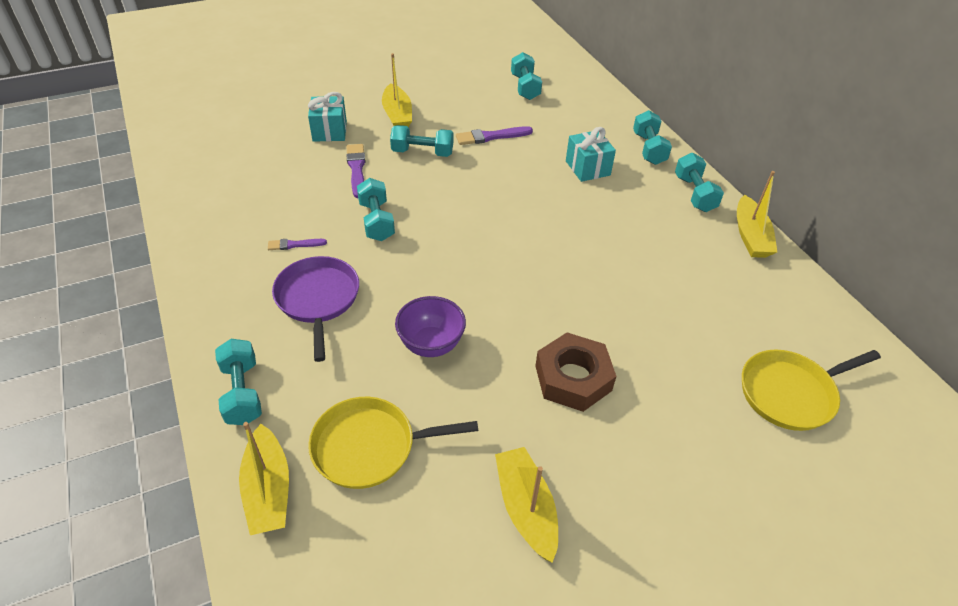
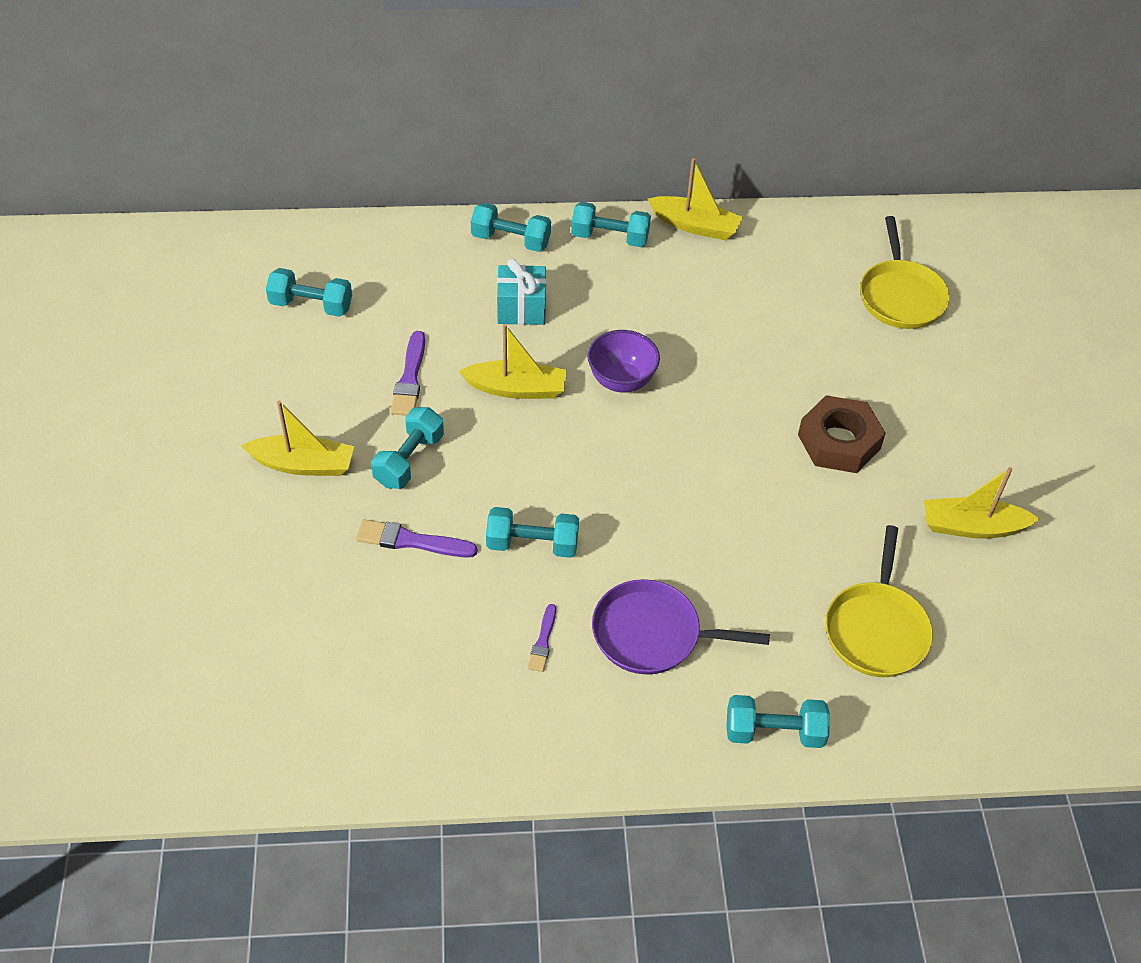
camera: 70 degrees left, 5 degrees up
yellow boat [239,422,289,535] -> yellow boat moved to [459,324,567,399]
turquoise gift [308,92,347,142] -> none
purple bowl [395,296,466,357] -> purple bowl moved to [587,330,660,393]

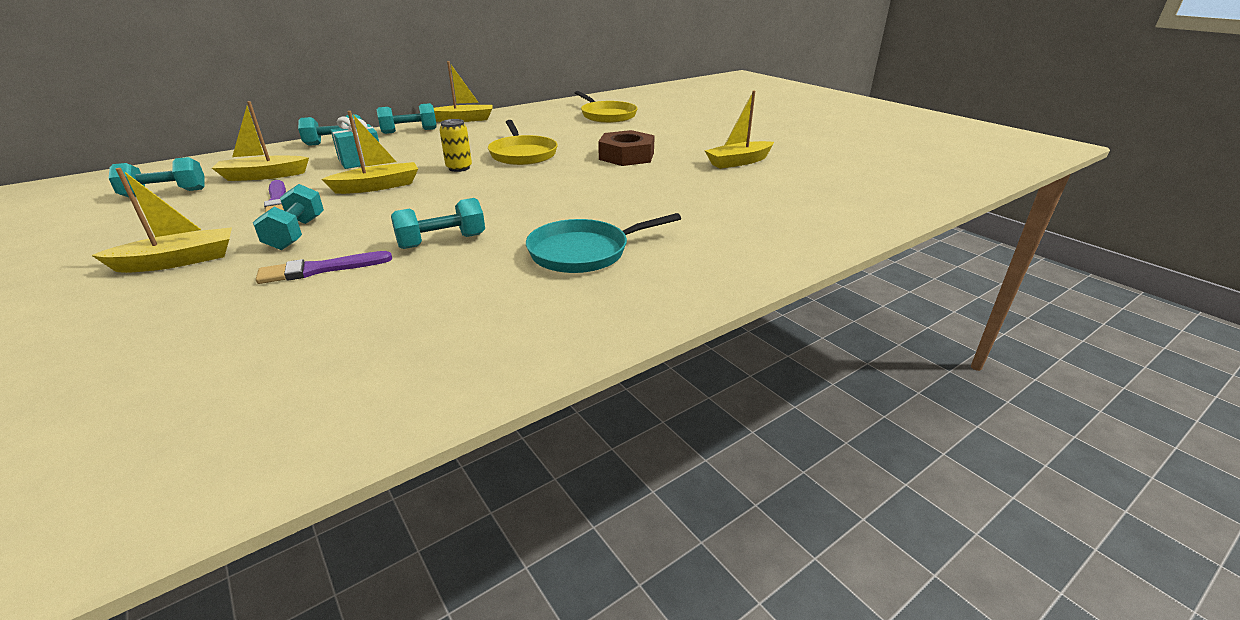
camera: 30 degrees left, 20 degrees down
purple brush [528,604,556,672] -> none
purple bowl [587,330,660,393] -> yellow can [440,119,472,172]
purple pan [592,579,770,675] -> turquoise pan [526,213,681,273]
turquoise dumbbell [726,695,830,748] -> none
yellow pan [825,525,933,677] -> yellow pan moved to [488,120,558,165]
none -> yellow boat [212,101,309,181]

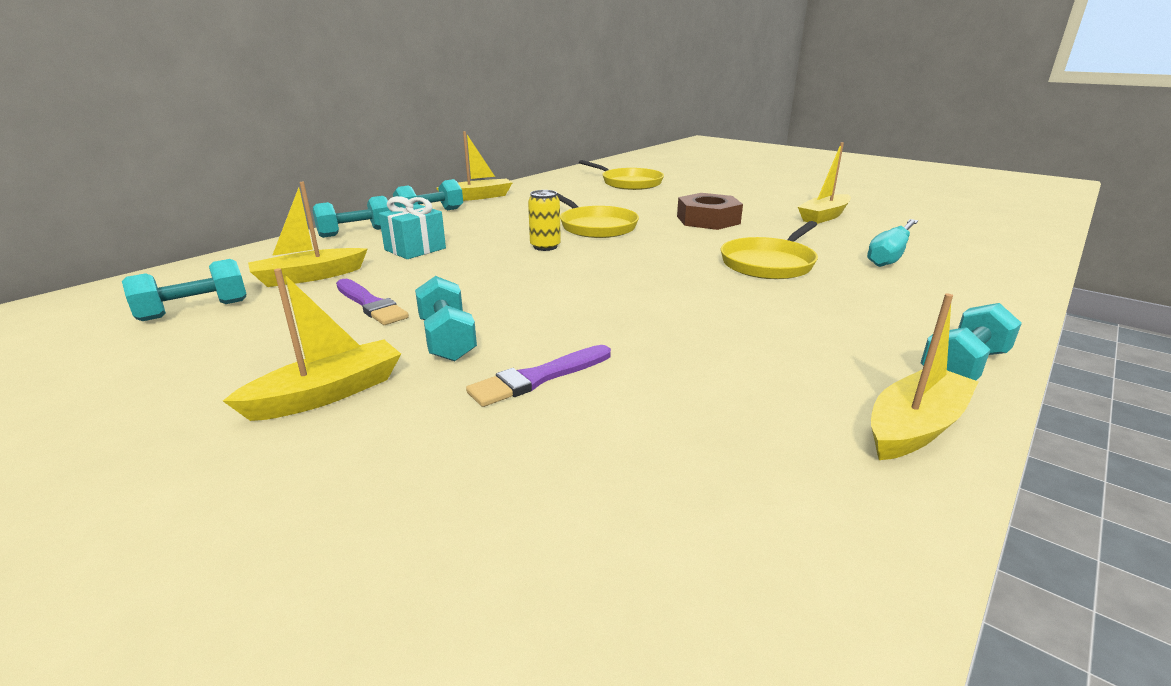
camera: 15 degrees left, 5 degrees down
yellow boat [322,111,418,194] -> yellow boat moved to [871,294,978,460]
turquoise dumbbell [391,198,485,249] -> turquoise dumbbell moved to [921,303,1022,380]
turquoise pan [526,213,681,273] -> none
none -> yellow pan [720,221,818,279]
none -> turquoise screwdriver [867,219,918,267]

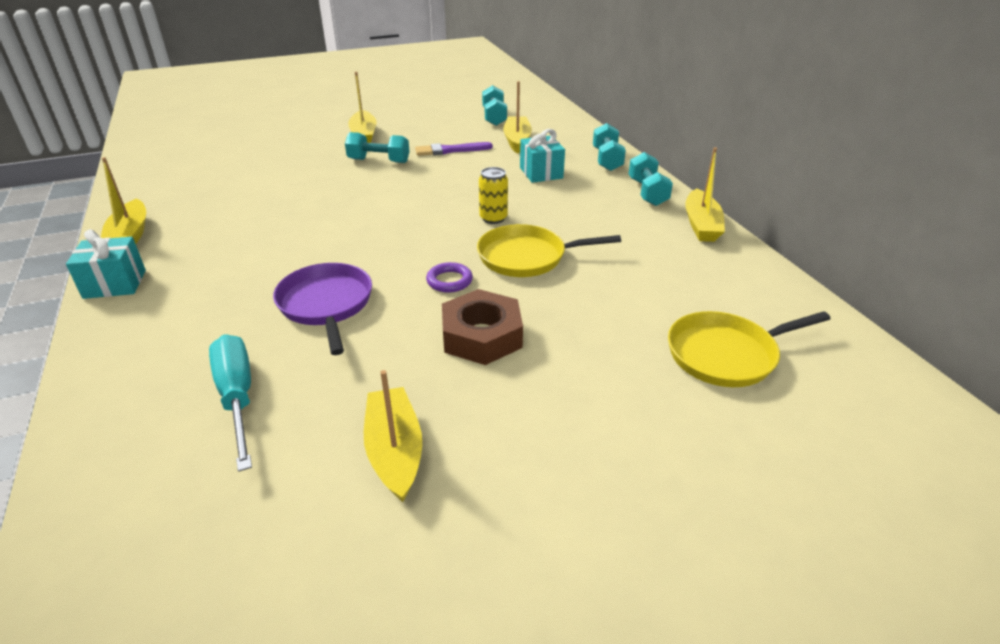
camera: 120 degrees right, 10 degrees up
purple brush [466,345,611,407] -> none
yellow pan [720,221,818,279] -> purple pan [273,263,372,355]
turquoise dumbbell [921,303,1022,380] -> turquoise gift [66,229,146,299]
none -> purple ring [426,262,473,293]

